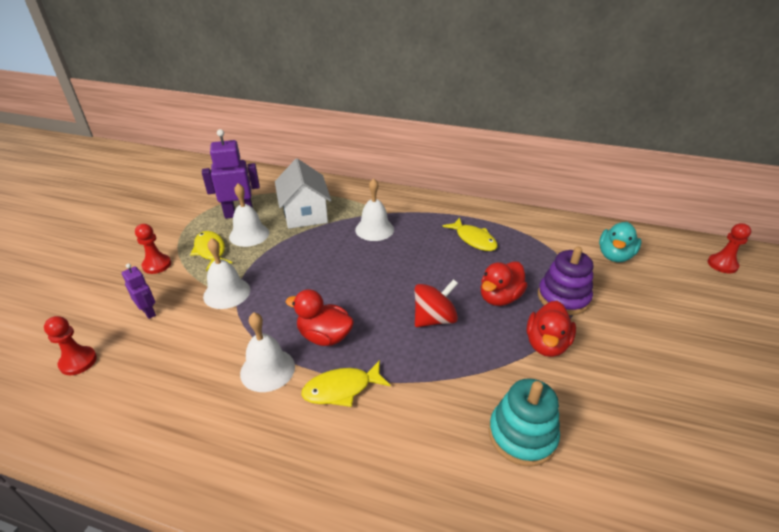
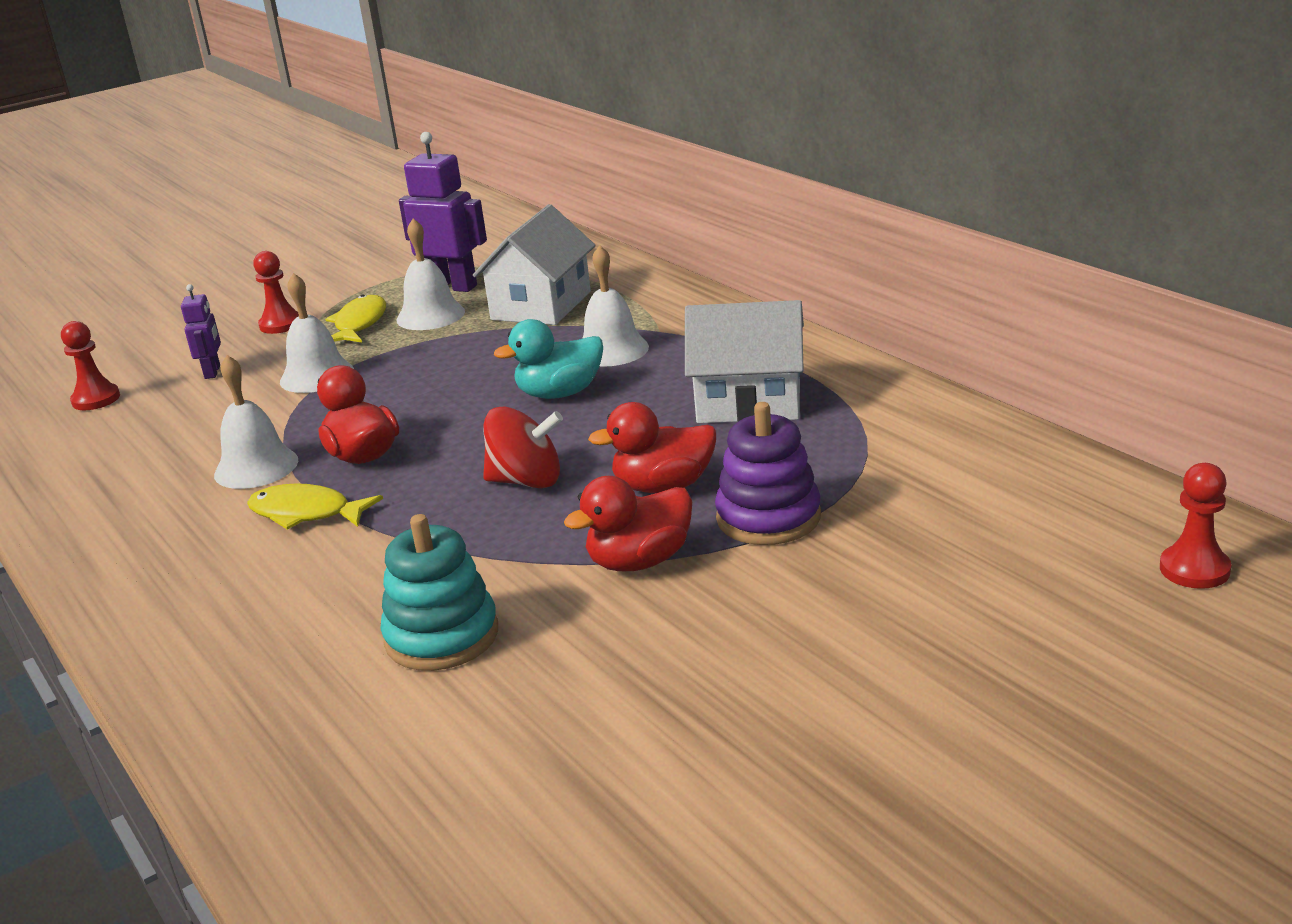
camera: 40 degrees right, 10 degrees down
yellow fish [443,217,498,251] -> white house [685,300,804,423]
turquoise duck [599,222,642,262] -> turquoise duck moved to [494,319,603,399]

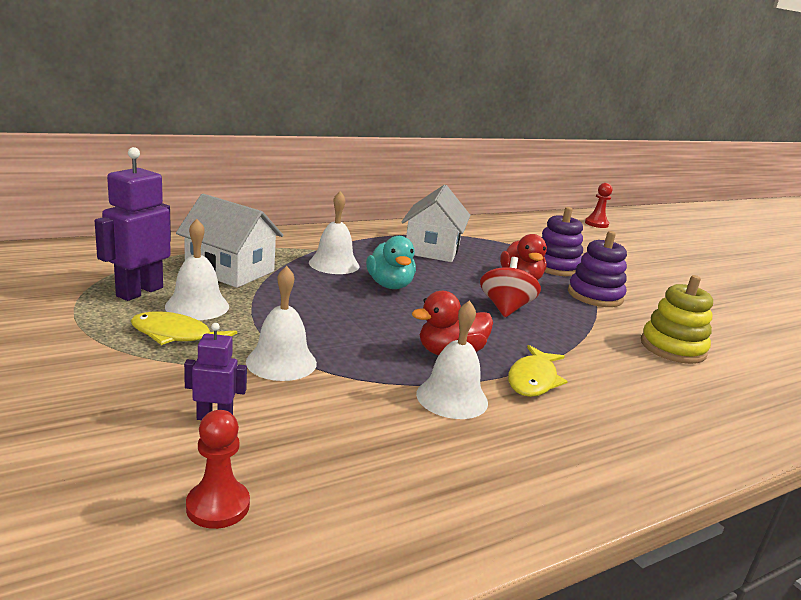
camera: 90 degrees left, 5 degrees down
red pawn [253,251,299,334] -> none
turquoise stacking toy [380,514,498,671] -> yellow stacking toy [641,275,713,364]
red duck [564,476,692,571] -> purple stacking toy [568,231,627,307]

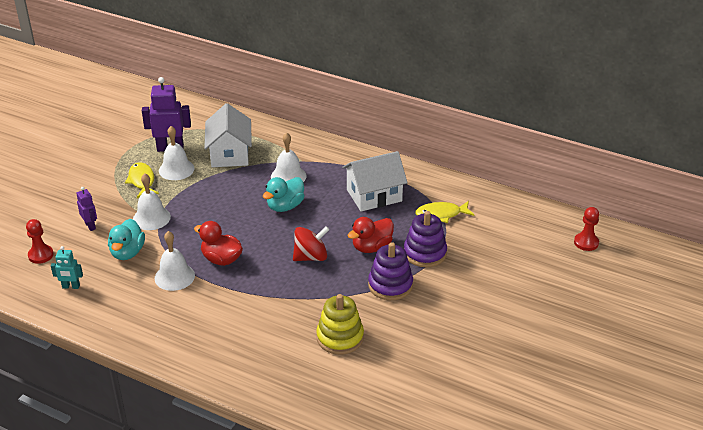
camera: 60 degrees right, 15 degrees up
yellow fish [508,345,568,397] -> yellow fish moved to [415,201,474,223]
none -> turquoise robot [51,246,83,289]
none -> turquoise duck [108,219,145,260]

